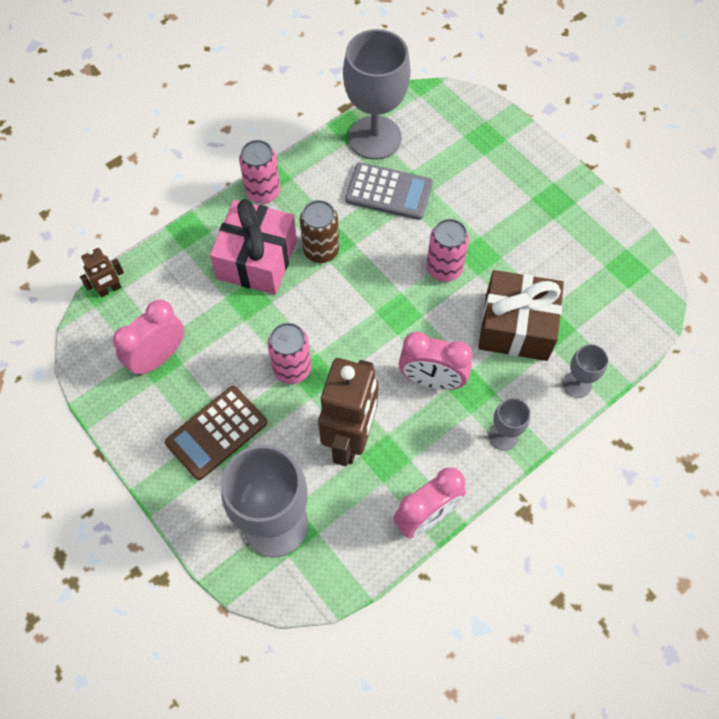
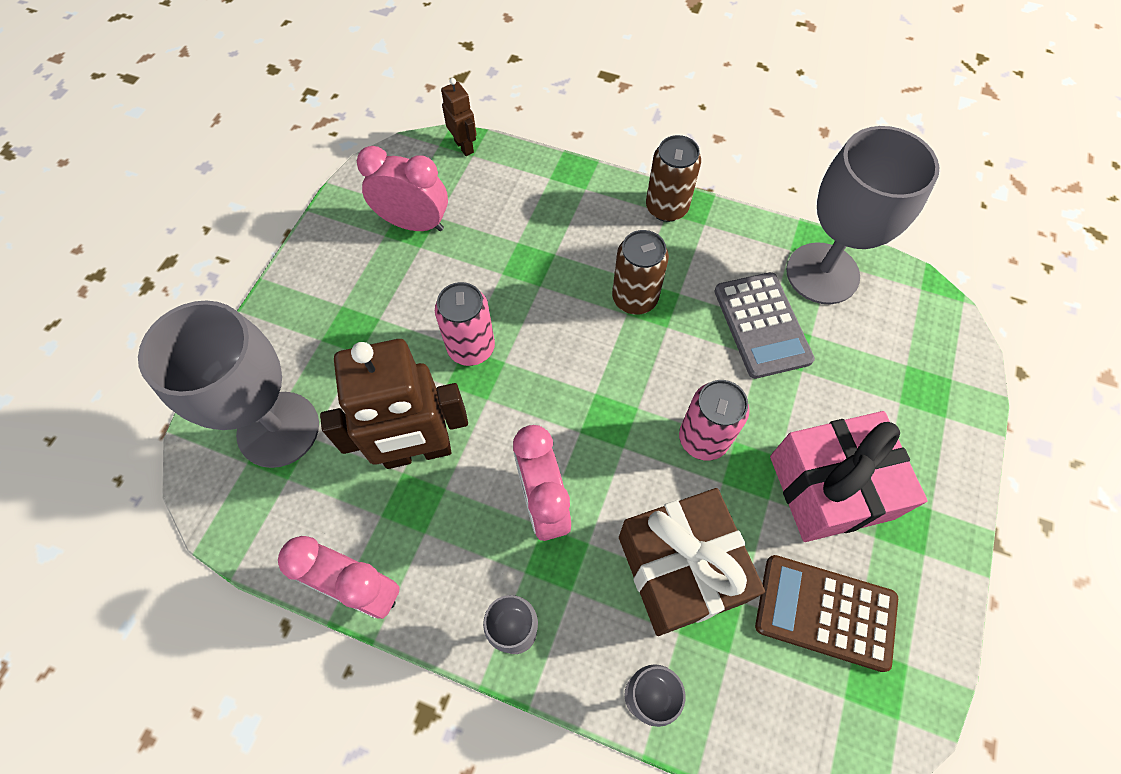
camera: 60 degrees right, 0 degrees up
brown robot [80,248,124,297] -> brown robot turned 150 degrees counterclockwise [441,78,477,156]
brown calculator [165,386,267,480] -> brown calculator moved to [755,555,898,672]
pink gift [210,199,297,295] -> pink gift moved to [770,411,928,542]
pink can [239,140,280,204] -> brown can [646,135,701,222]

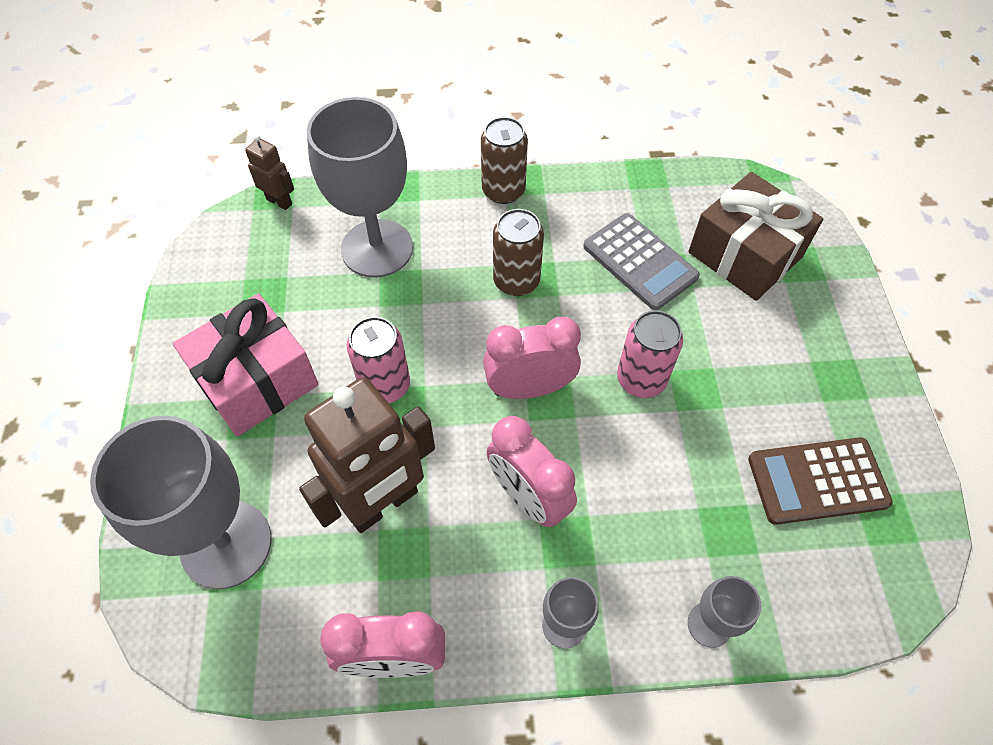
camera: 25 degrees left, 5 degrees down
pink clock [357,146,448,231] -> pink clock moved to [483,317,581,399]
brown gift [619,488,765,636] -> brown gift moved to [688,172,823,301]
pink gift [770,411,928,542] -> pink gift moved to [173,293,319,437]
grey goblet [786,126,939,304] -> grey goblet moved to [307,97,413,278]

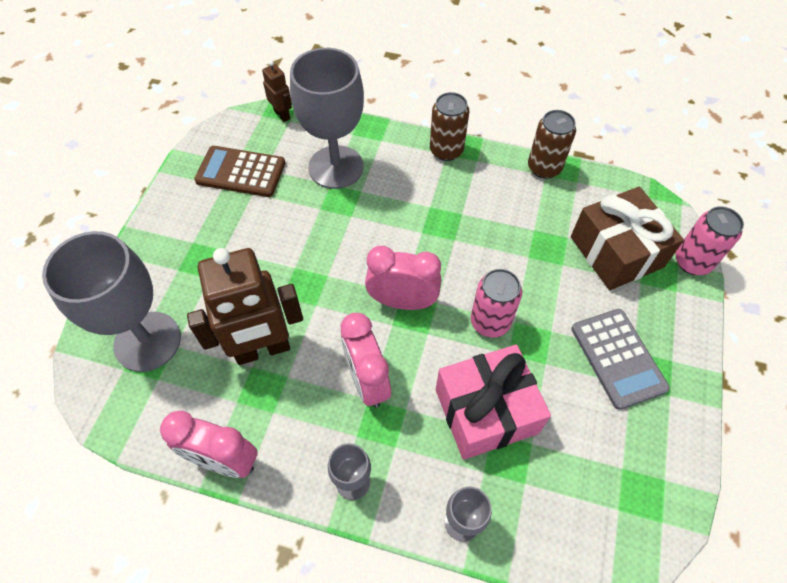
camera: 20 degrees right, 0 degrees up
pink gift [173,293,319,437] -> pink gift moved to [436,345,551,460]
pink can [347,317,410,403] -> pink can moved to [675,206,744,275]
brown can [493,209,544,296] -> brown can moved to [528,110,576,179]
grey calculator [583,213,700,310] -> grey calculator moved to [571,309,670,410]
brown calculator [748,437,893,525] -> brown calculator moved to [194,146,285,197]

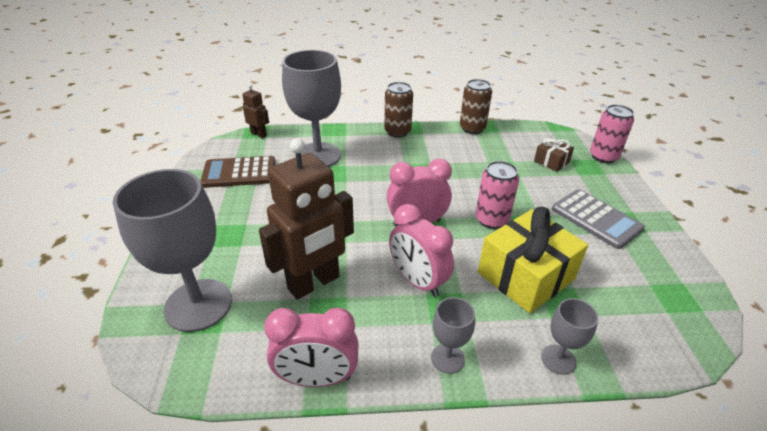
camera: 20 degrees left, 20 degrees down
pink gift [436,345,551,460] -> yellow gift [478,207,588,313]
brown gift [571,187,684,290] -> brown gift [534,138,574,172], size x0.49

